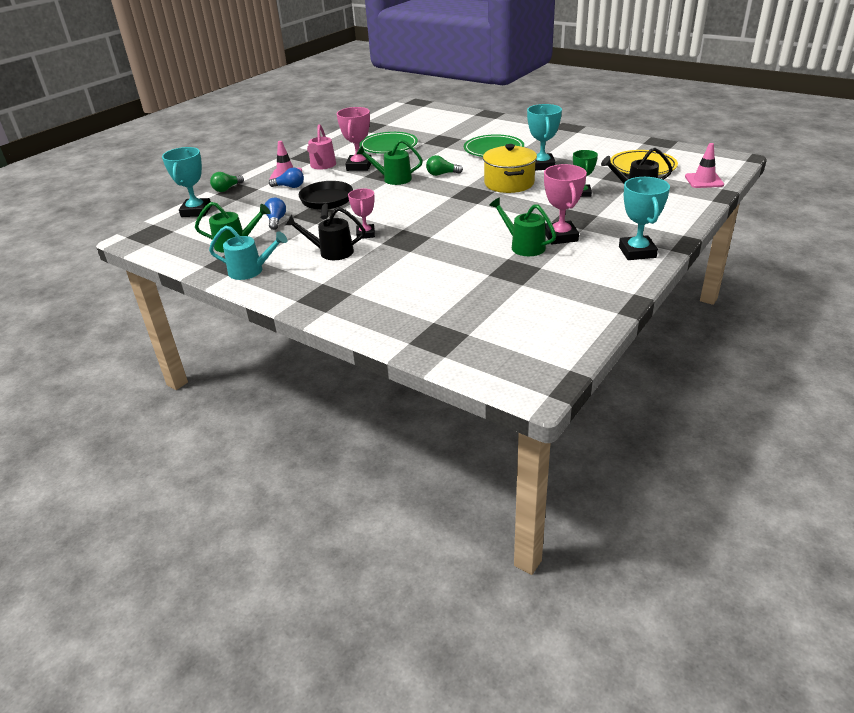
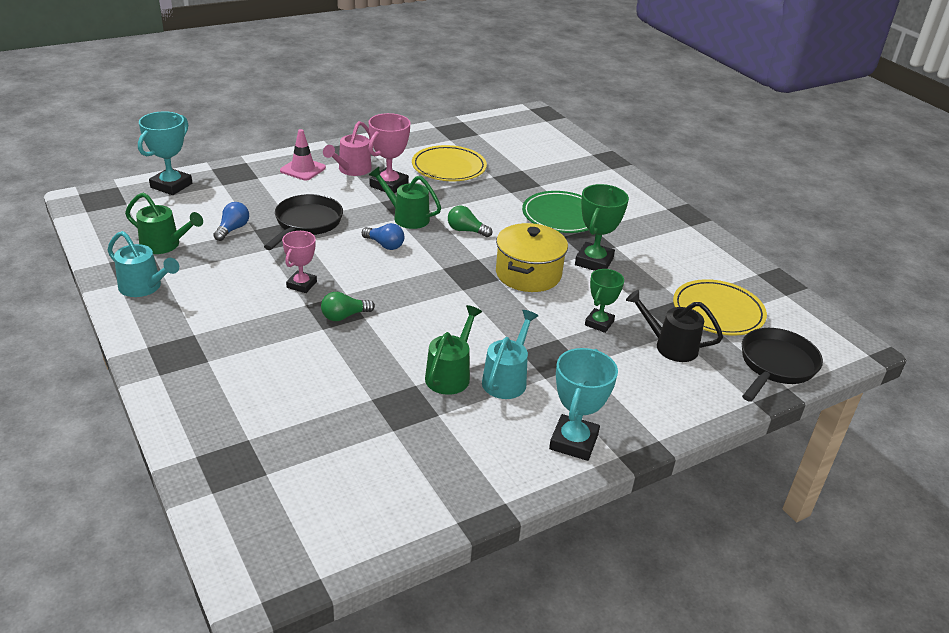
camera: 20 degrees right, 0 degrees up
green light bulb [210,172,244,192] -> green light bulb moved to [321,292,375,321]
blue light bulb [269,168,304,188] -> blue light bulb moved to [362,223,404,250]
black watering can [284,207,366,260] -> none
green plate [359,132,418,154] -> yellow plate [412,145,487,181]
green watering can [489,197,556,256] -> green watering can turned 45 degrees clockwise [425,305,482,395]
turquoise trophy [527,104,562,171] -> green trophy [575,184,629,271]
pink trophy [544,164,587,244] -> turquoise watering can [482,310,538,399]
pink traffic cone [685,143,724,188] -> black pan [742,328,823,402]

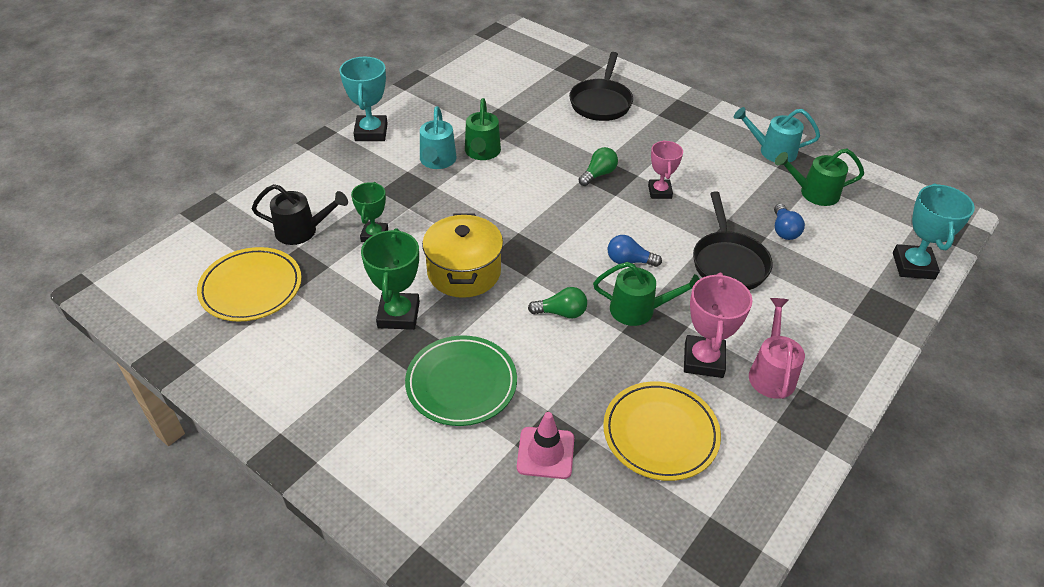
camera: 160 degrees right, 10 degrees up
pink traffic cone [280,129,326,180] -> pink traffic cone moved to [517,412,574,479]
black pan [742,328,823,402] -> black pan moved to [569,52,633,121]

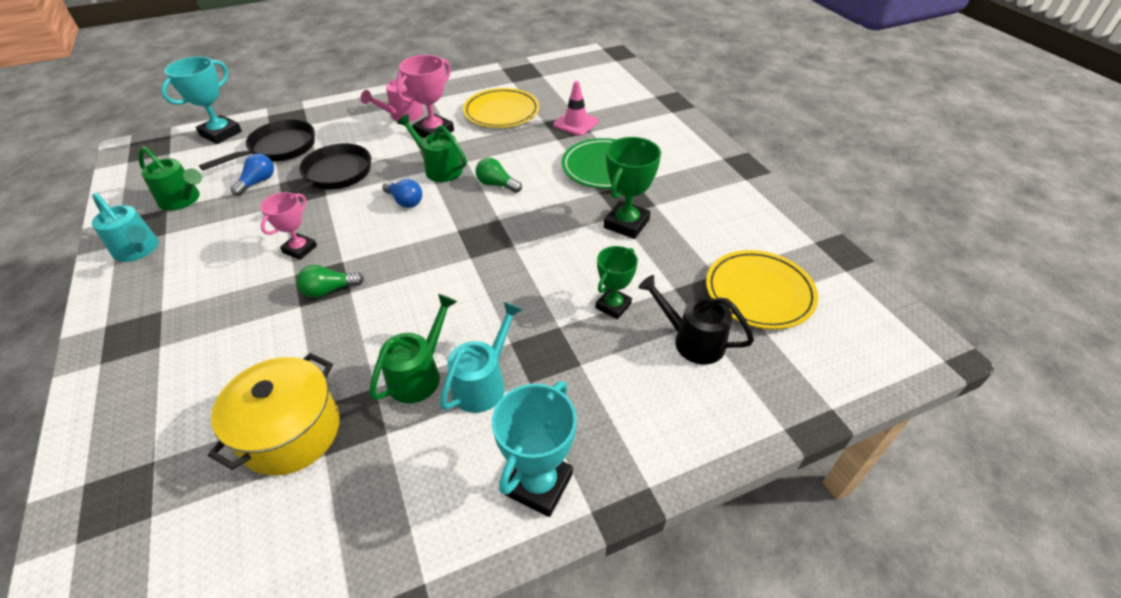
camera: 150 degrees left, 0 degrees up
yellow pot [422,213,503,298] -> yellow pot moved to [208,353,340,476]
black pan [569,52,633,121] -> black pan moved to [199,120,315,171]

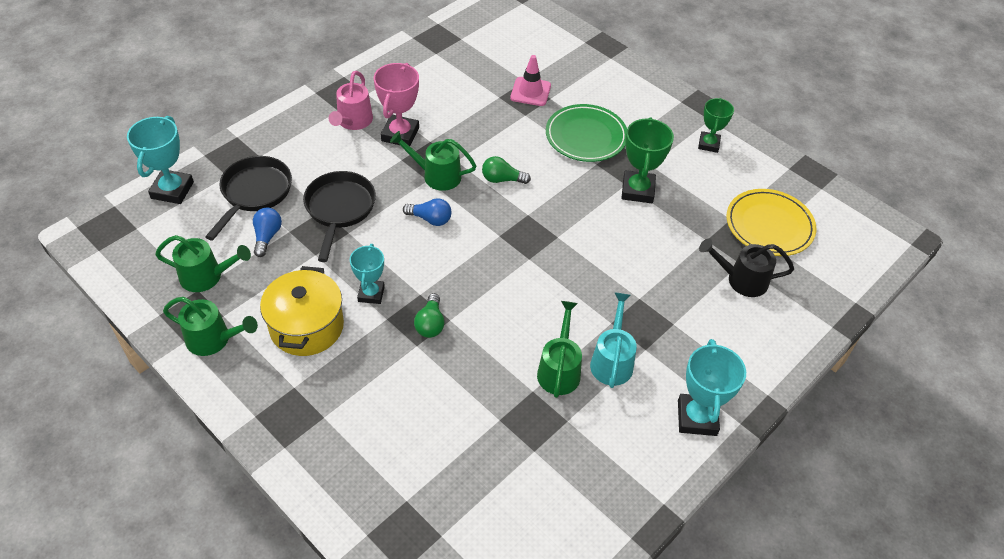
camera: 25 degrees left, 5 degrees up
turquoise watering can [92,193,159,262] -> green watering can [163,297,258,356]
yellow pot [208,353,340,476] -> yellow pot moved to [260,266,344,356]
pink trophy [260,192,317,260] -> turquoise trophy [350,244,385,304]
green light bulb [297,265,364,298] -> green light bulb turned 45 degrees counterclockwise [414,293,445,338]
yellow plate [463,88,540,128] -> none
green trophy [596,246,638,319] -> green trophy moved to [698,98,734,153]

